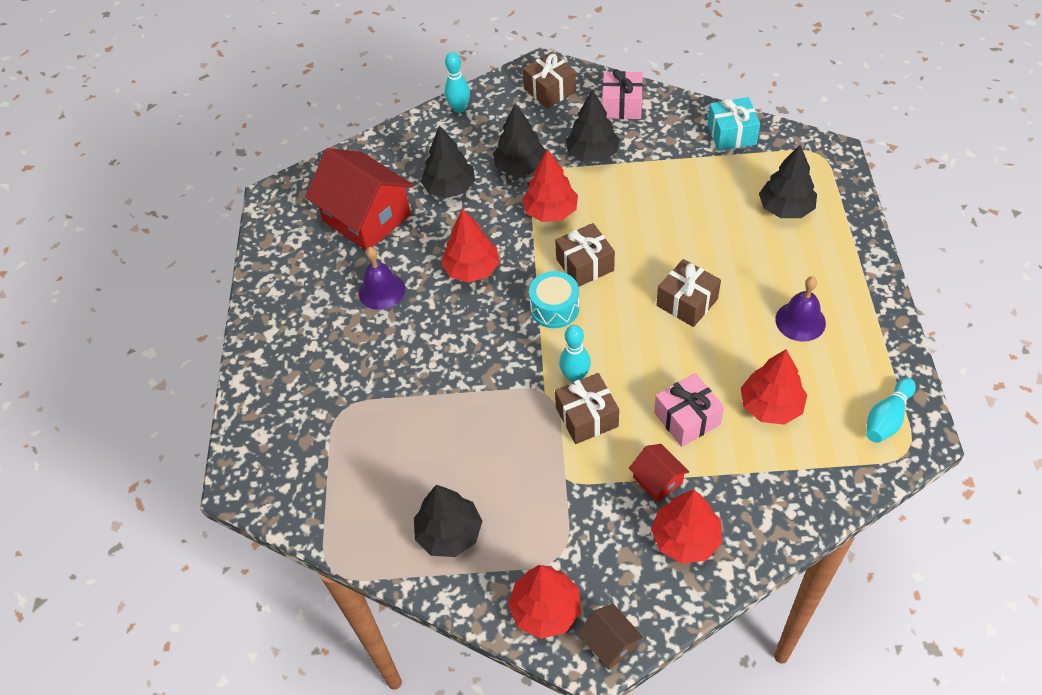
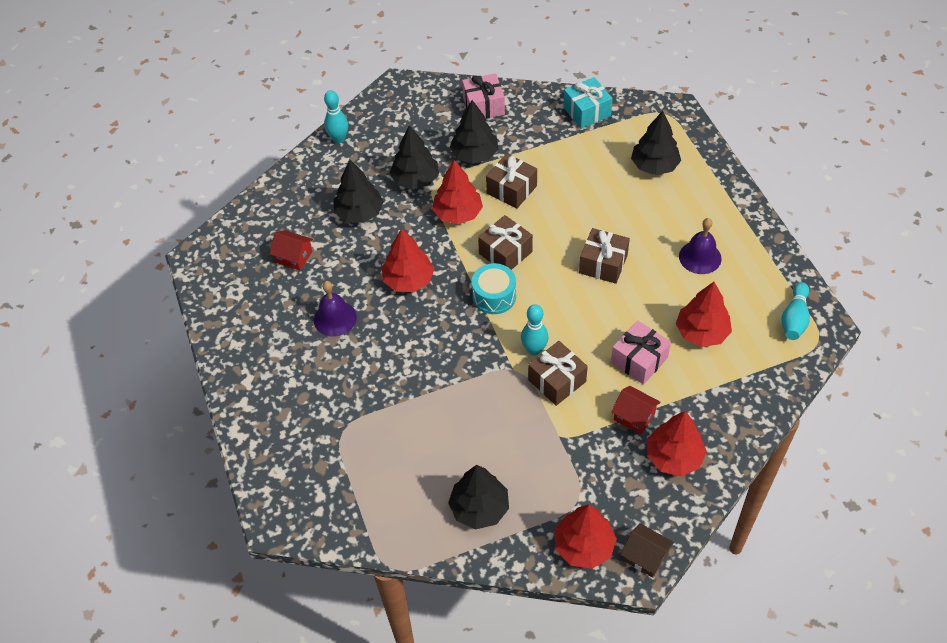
camera: 20 degrees left, 0 degrees up
red house [305,148,414,250] -> red house [270,230,313,270], size x0.46
brown gift [523,52,576,108] -> brown gift moved to [486,153,537,209]

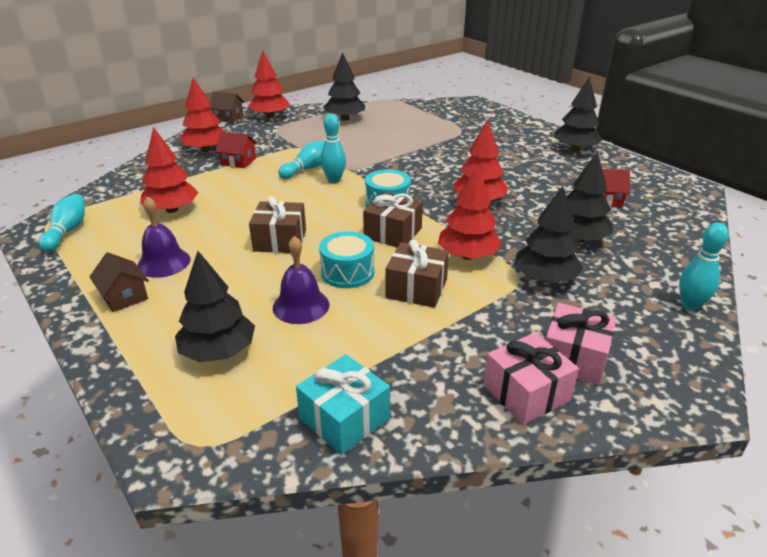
camera: 160 degrees right, 20 degrees down
purple bell [314,281,357,337] -> purple bell moved to [273,236,329,324]
black tree [450,100,498,164] -> black tree moved to [554,77,602,152]
brown gift [528,341,588,406] -> turquoise bowling pin [278,141,325,179]
pink gift [611,320,671,385] -> pink gift moved to [545,303,616,385]
none -> brown house [90,252,149,312]
none -> turquoise drum [319,231,374,288]

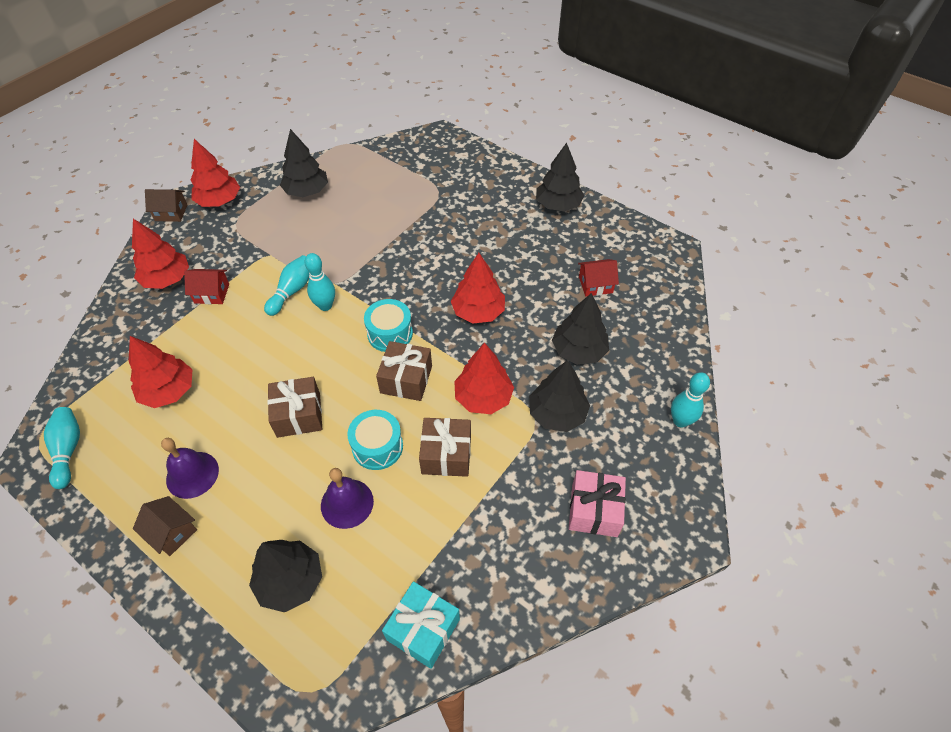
camera: 15 degrees left, 20 degrees up
pink gift [484,332,579,425] -> none

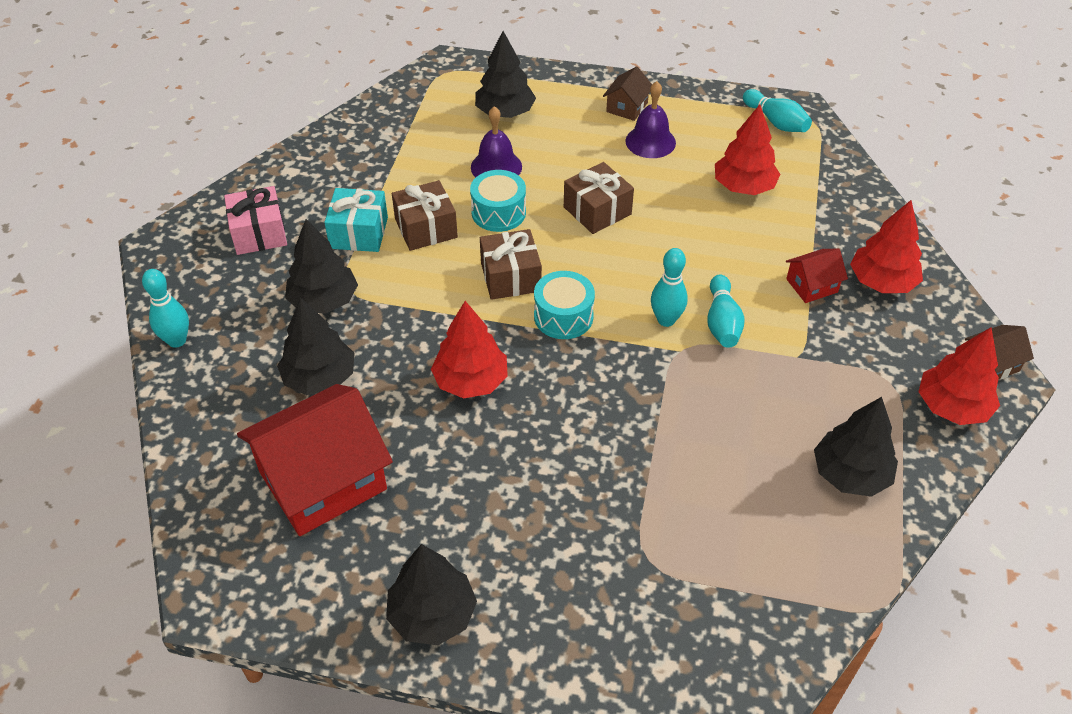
camera: 155 degrees right, 5 degrees down
brown house [133,496,197,556] -> brown house turned 75 degrees counterclockwise [603,66,652,121]
turquoise gift [382,581,460,669] -> turquoise gift moved to [324,188,388,252]
red tree [454,343,514,414] -> none
red house [578,259,619,297] -> red house [237,384,393,536], size x2.18

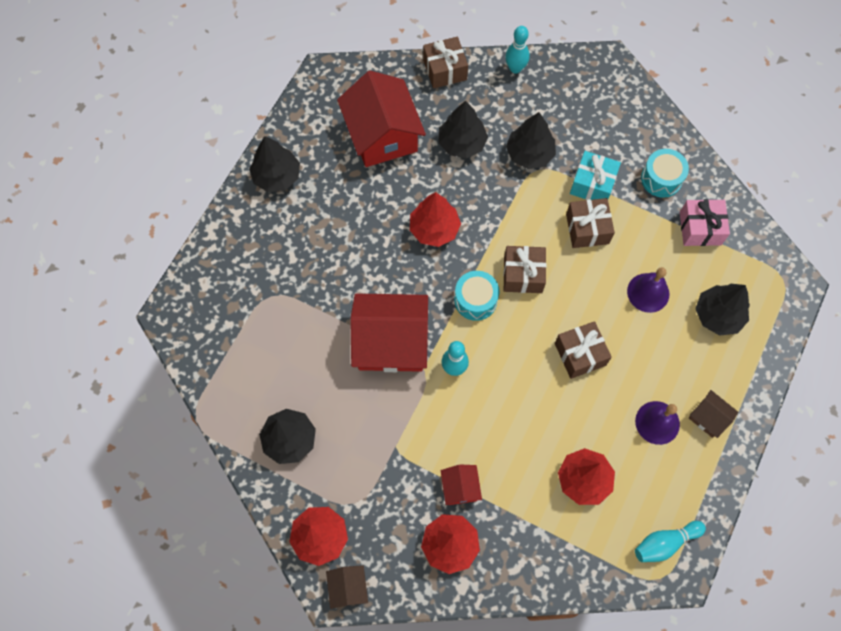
camera: 105 degrees right, 20 degrees up
pink gift [224,186,287,255] -> pink gift moved to [680,199,730,246]
turquoise drum [470,170,526,232] -> turquoise drum moved to [641,149,689,198]
turquoise bowling pin [707,275,745,348] -> none
none -> red house [350,294,428,372]
none -> brown gift [423,37,468,89]

